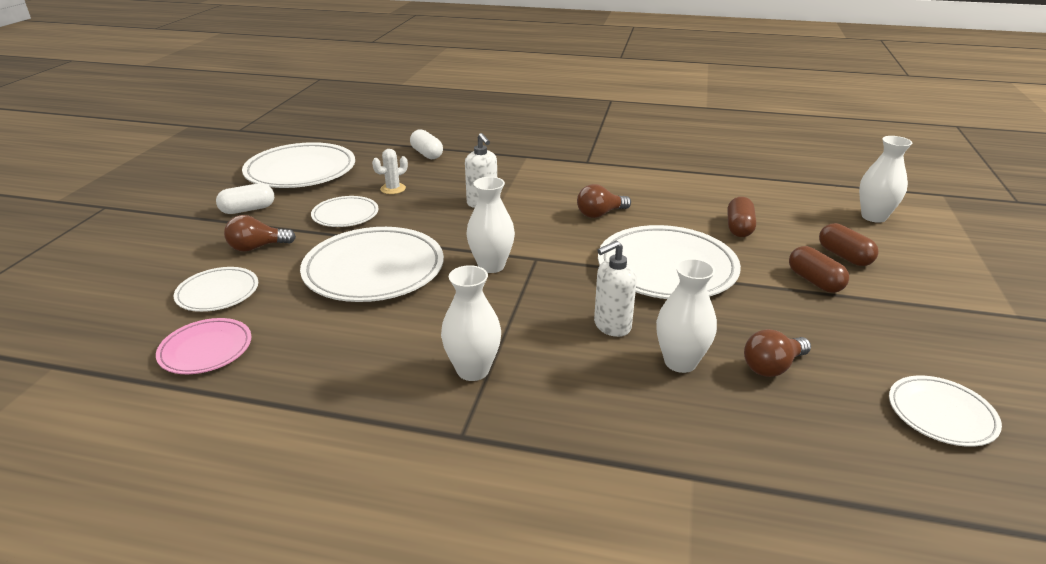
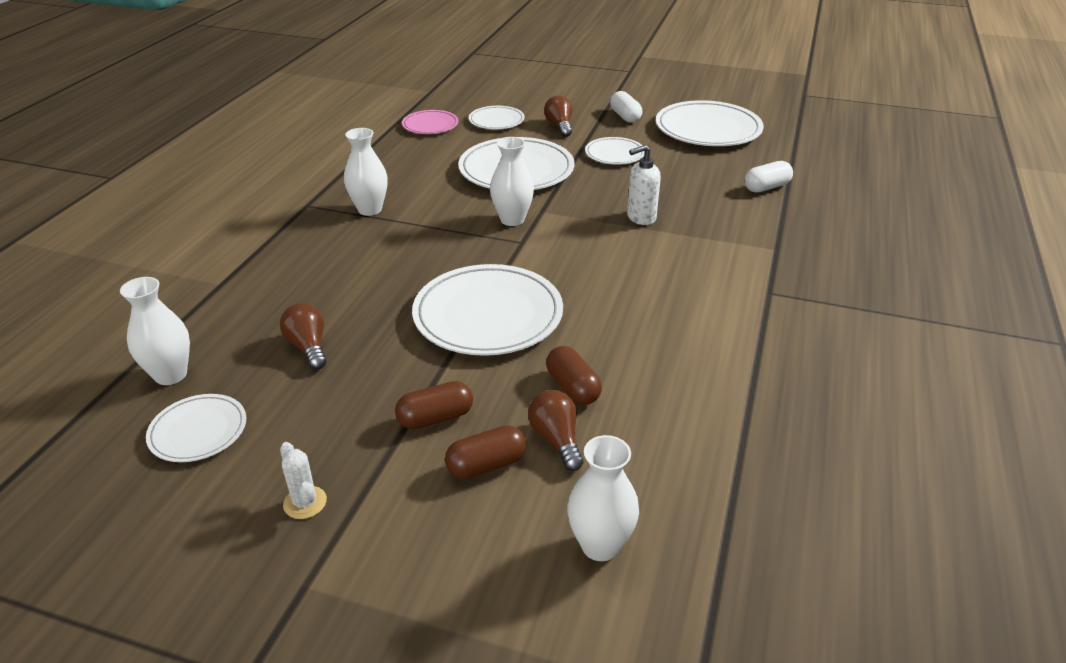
camera: 95 degrees right, 5 degrees up
white cactus [372,149,408,194] -> white cactus moved to [280,442,327,519]
brown light bulb [577,184,631,218] -> brown light bulb moved to [528,390,583,471]
white soap dispenser [594,241,637,337] -> none
white vase [656,259,717,373] -> white vase moved to [120,277,190,385]
brown capsule [727,197,756,237] -> brown capsule turned 45 degrees clockwise [546,346,602,405]

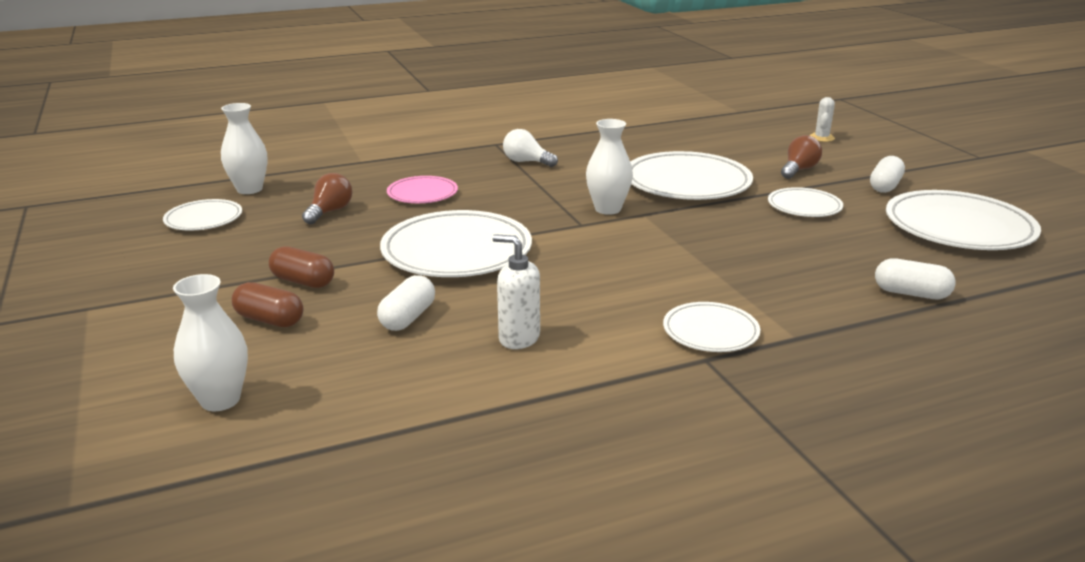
camera: 50 degrees right, 10 degrees down
white cactus [280,442,327,519] -> white cactus moved to [809,97,835,142]
white vase [344,128,388,216] -> white light bulb [503,129,558,167]
pink plate [402,110,459,134] -> pink plate moved to [387,176,458,203]
white plate [469,106,525,129] -> white plate moved to [663,302,760,352]
brown light bulb [528,390,583,471] -> none
brown capsule [546,346,602,405] -> white capsule [377,275,435,331]
white soap dispenser [627,145,661,225] -> white soap dispenser moved to [492,234,540,349]

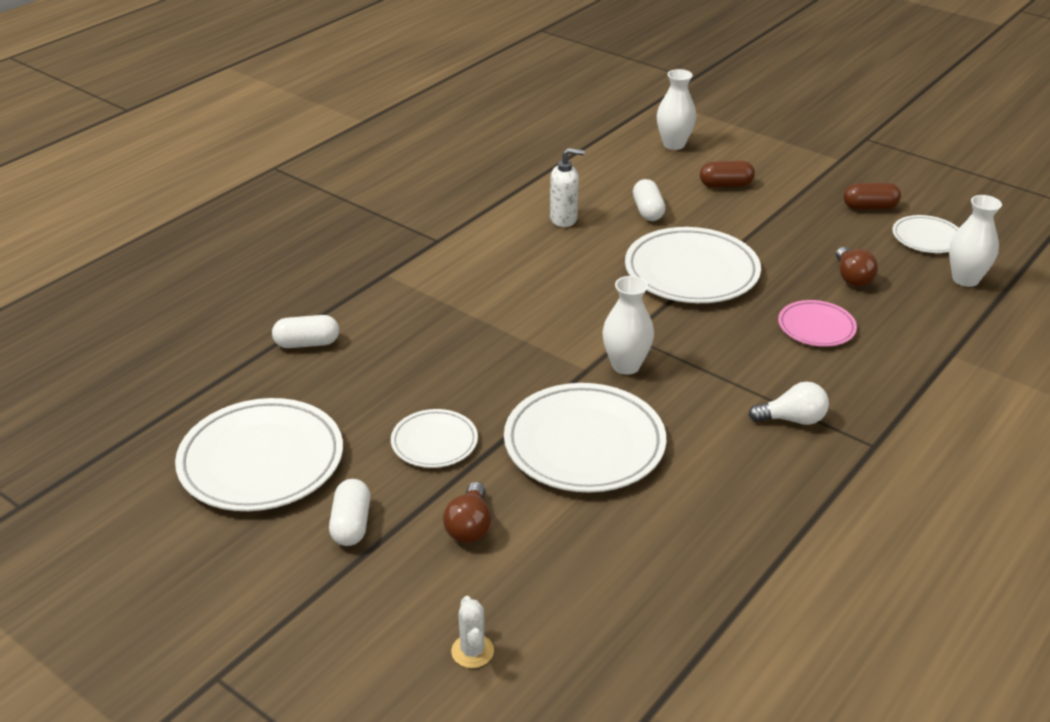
camera: 150 degrees right, 10 degrees up
brown capsule [269,246,334,288] -> brown capsule moved to [843,183,901,210]
white plate [663,302,760,352] -> none

